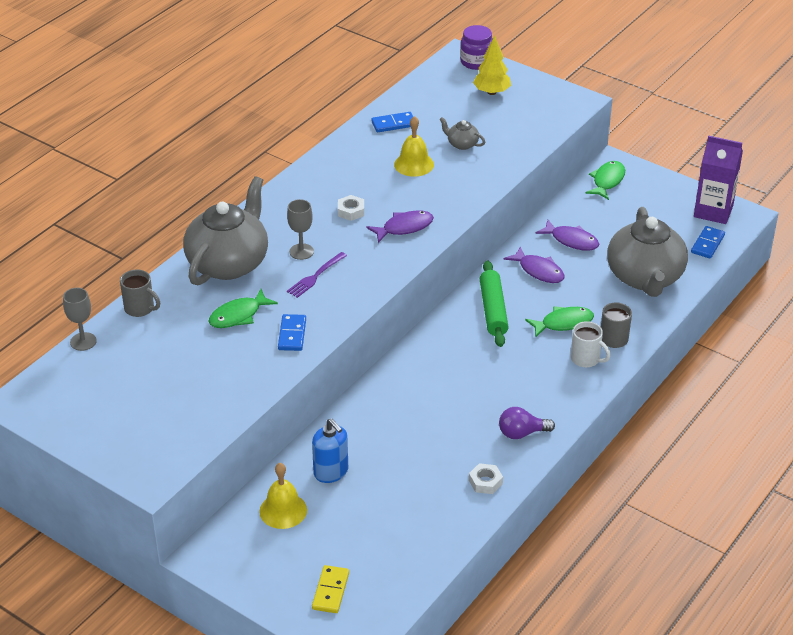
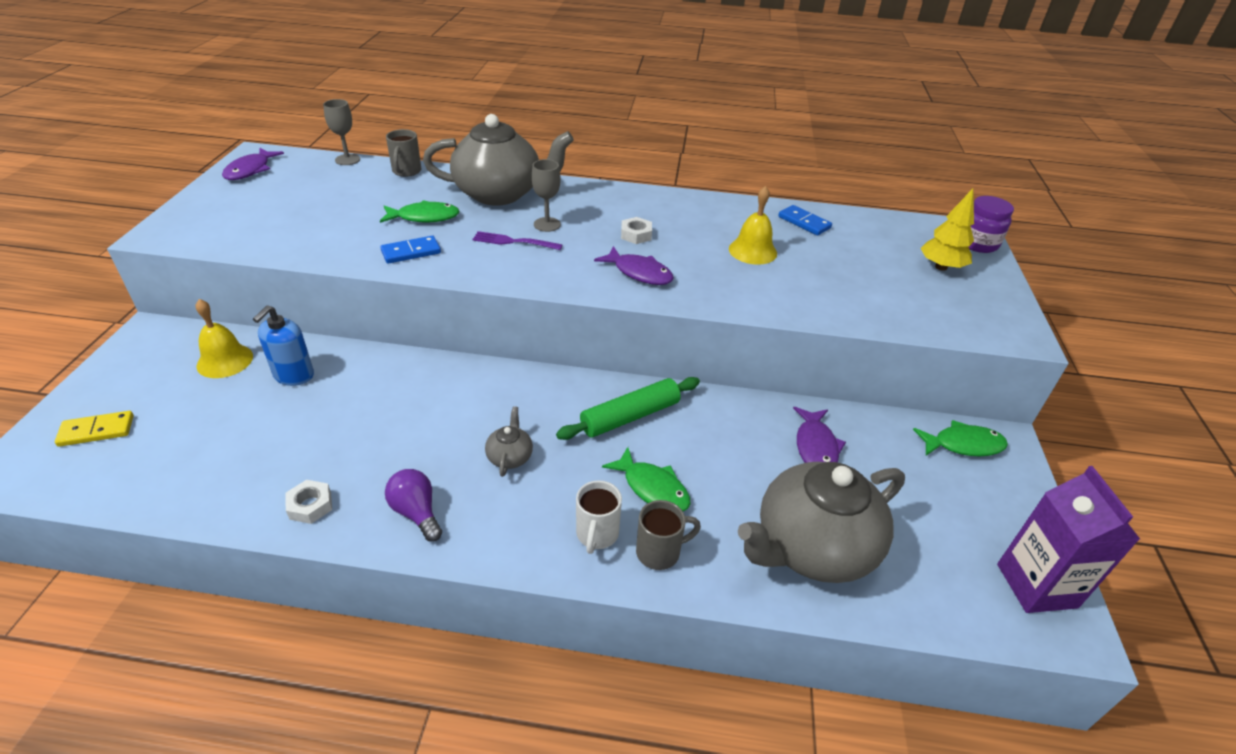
camera: 60 degrees right, 0 degrees up
green fish [208,289,278,328] -> green fish turned 150 degrees clockwise [380,200,460,223]
grey teapot [439,117,485,150] -> grey teapot moved to [485,406,533,477]
purple fish [503,246,565,283] -> purple fish moved to [222,148,284,180]
blue domino [691,226,725,259] -> none

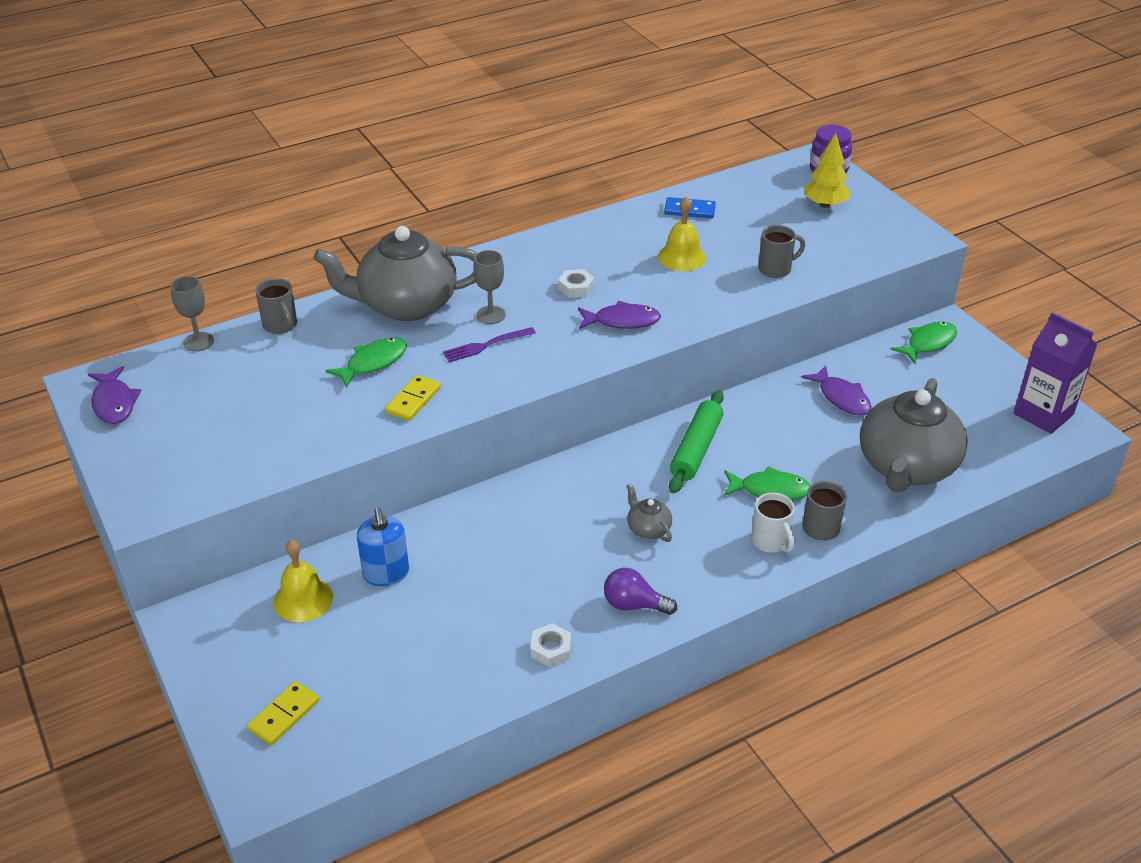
camera: 35 degrees left, 0 degrees up
blue domino [380,236,441,264] -> yellow domino [385,375,441,421]
grey teapot [423,114,574,206] -> grey teapot turned 150 degrees counterclockwise [313,226,477,321]
none -> grey mug [758,225,805,278]

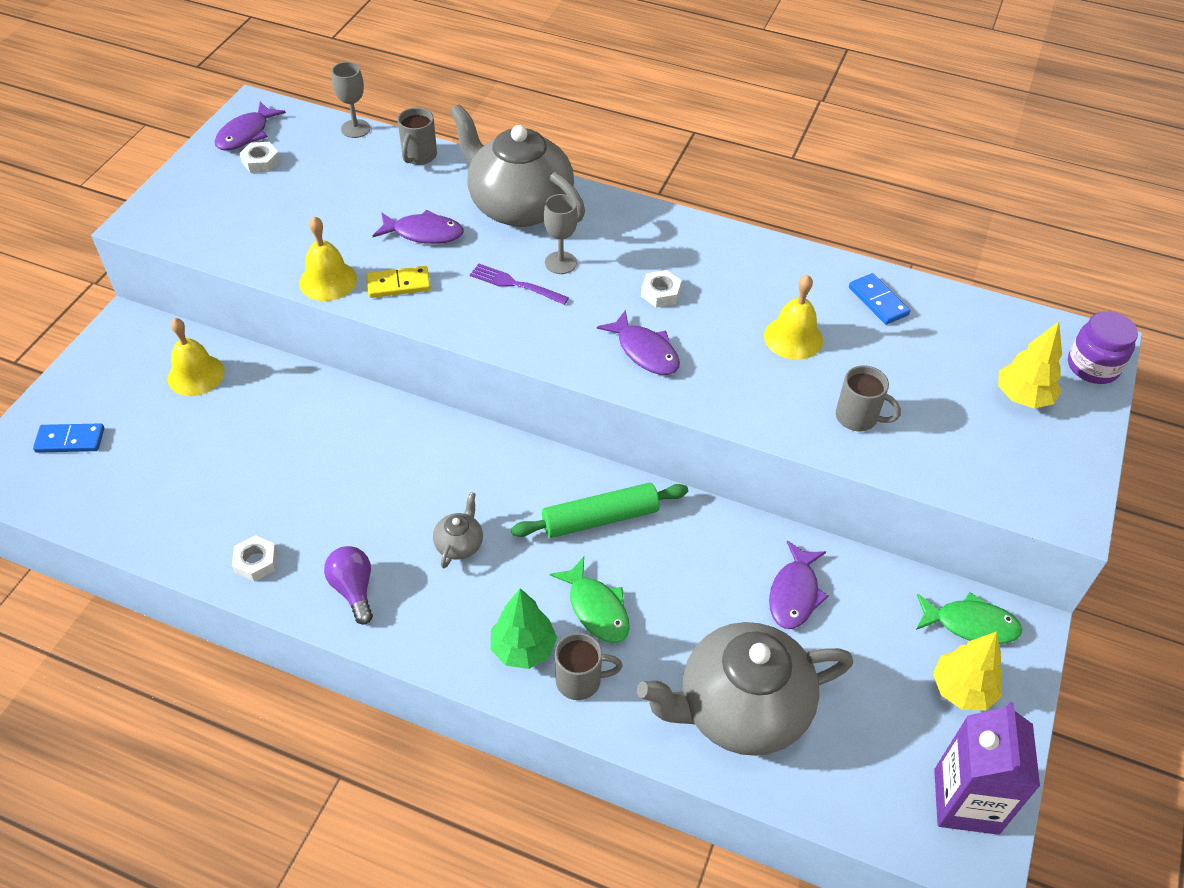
camera: 50 degrees right, 10 degrees up
yellow domino [247,681,319,745] -> blue domino [33,423,104,453]
green fish [325,337,407,388] -> purple fish [373,210,464,244]
blue soap dispenser [357,507,409,586] -> none
white mug [751,492,795,553] -> green tree [490,588,557,669]
none -> white nut [239,142,280,173]
none -> yellow bell [299,216,357,301]
none -> yellow tree [933,631,1003,710]

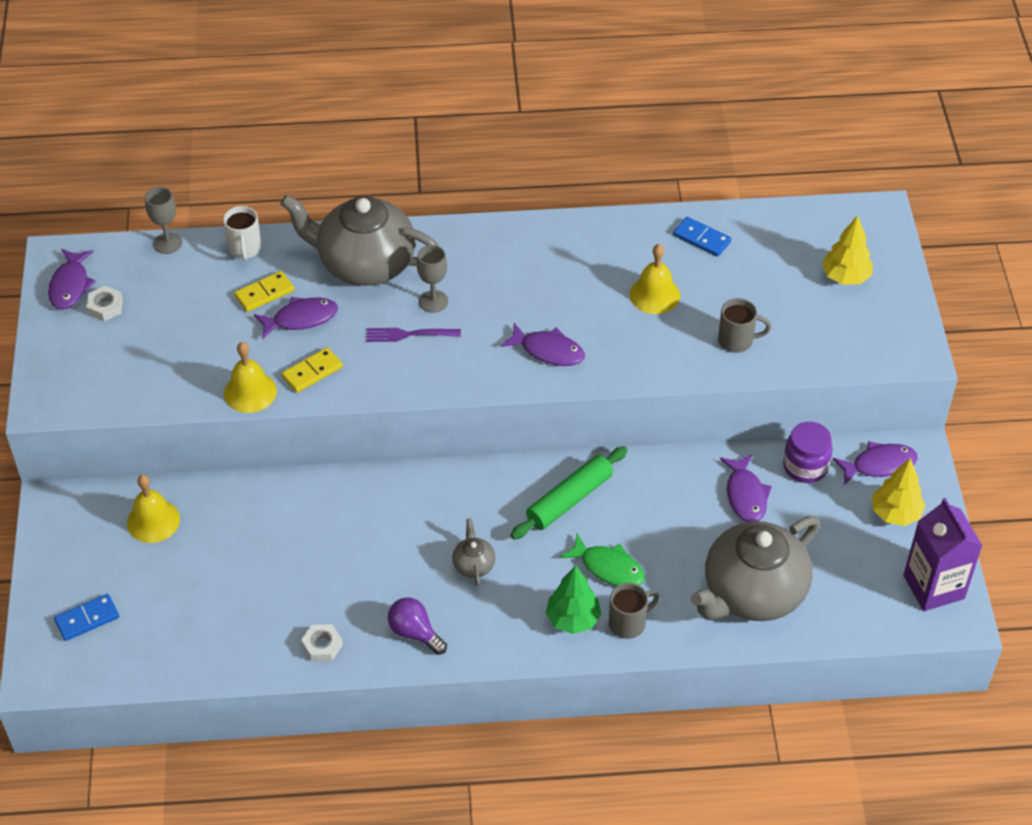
camera: 25 degrees left, 0 degrees up
grey mug [397,108,437,165] -> white mug [223,206,261,260]
white nut [641,270,682,307] -> none
green fish [916,592,1022,644] -> purple fish [833,441,918,485]
purple jar [1068,311,1138,384] -> purple jar moved to [783,422,833,483]
none -> yellow domino [234,271,294,312]

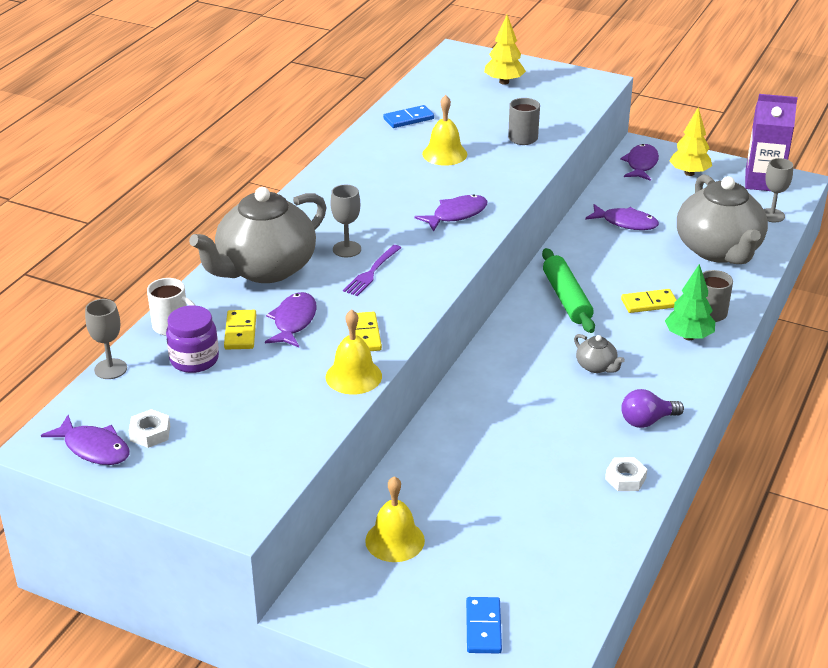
camera: 60 degrees left, 15 degrees down
grey teapot [452,518,495,586] -> grey teapot turned 150 degrees counterclockwise [574,334,625,373]
green fish [560,533,645,586] -> yellow domino [621,289,677,313]
purple jar [783,422,833,483] -> purple jar moved to [166,305,219,373]
none -> grey goblet [764,158,793,222]

